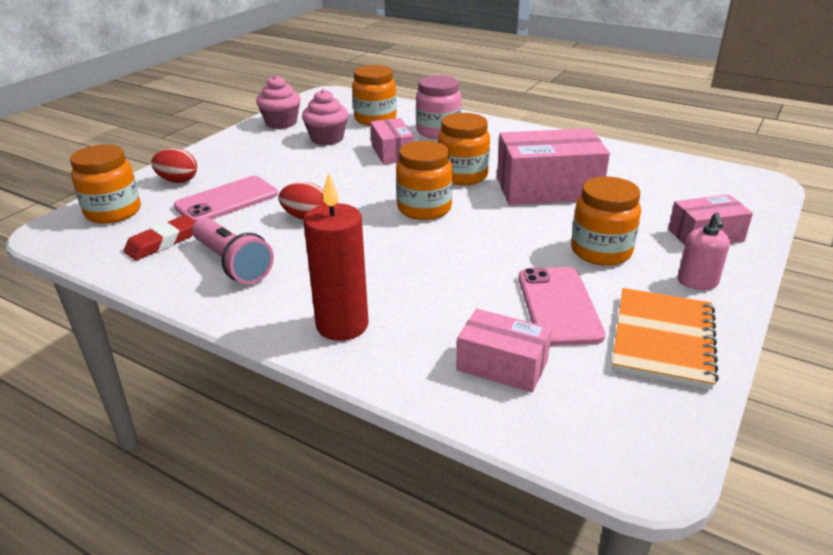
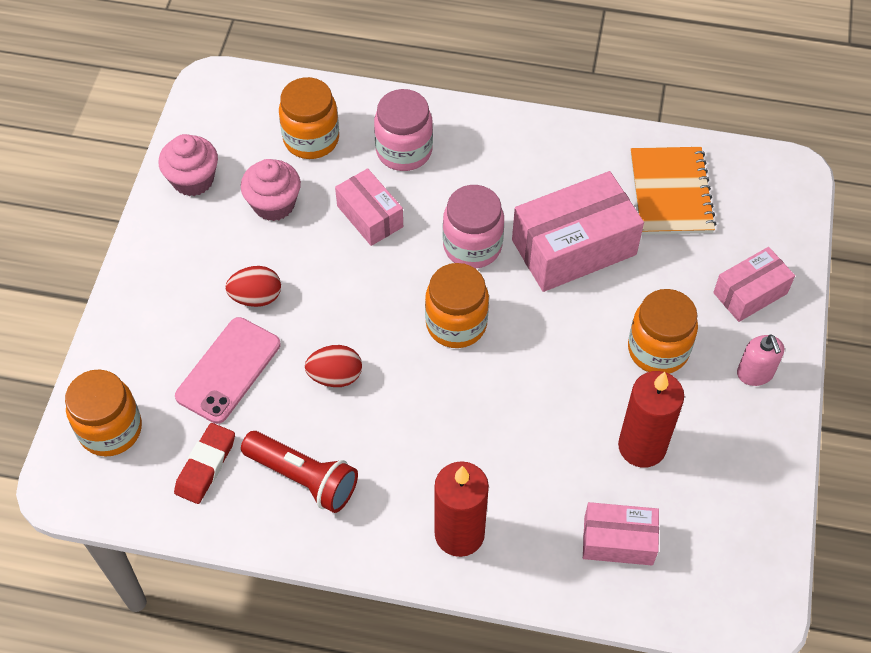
camera: 20 degrees left, 25 degrees up
red egg [151,148,197,183] -> red egg moved to [225,266,281,307]
pink flashlight [192,218,274,284] -> red flashlight [241,431,358,513]
orange jar [438,113,490,186] -> pink jar [443,185,504,269]
pink phone [519,267,606,346] -> red candle [618,371,684,468]
orange notebook [612,288,719,390] -> orange notebook moved to [631,147,716,235]

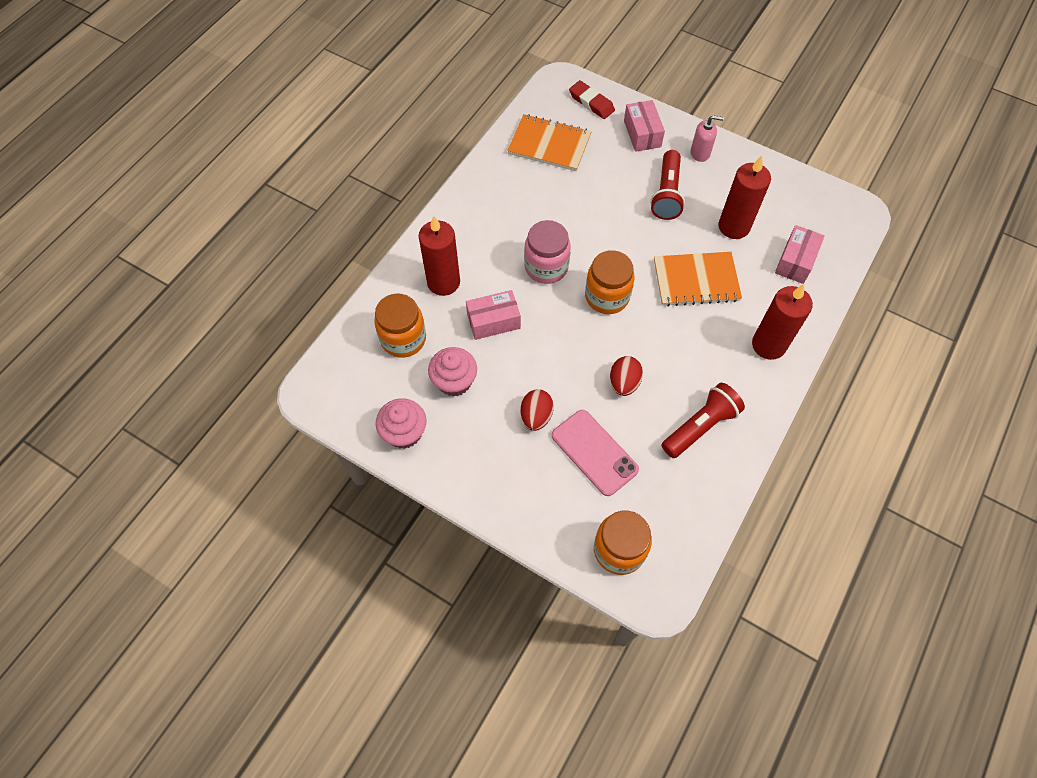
camera: 70 degrees left, 5 degrees up
red eraser [174,423,235,504] -> red eraser moved to [569,80,615,119]
pink jar [374,89,433,171] -> red candle [419,216,460,296]
pink box [512,171,644,292] -> none
orange jar [628,289,698,374] -> red flashlight [650,150,685,220]
none -> orange notebook [654,252,742,307]

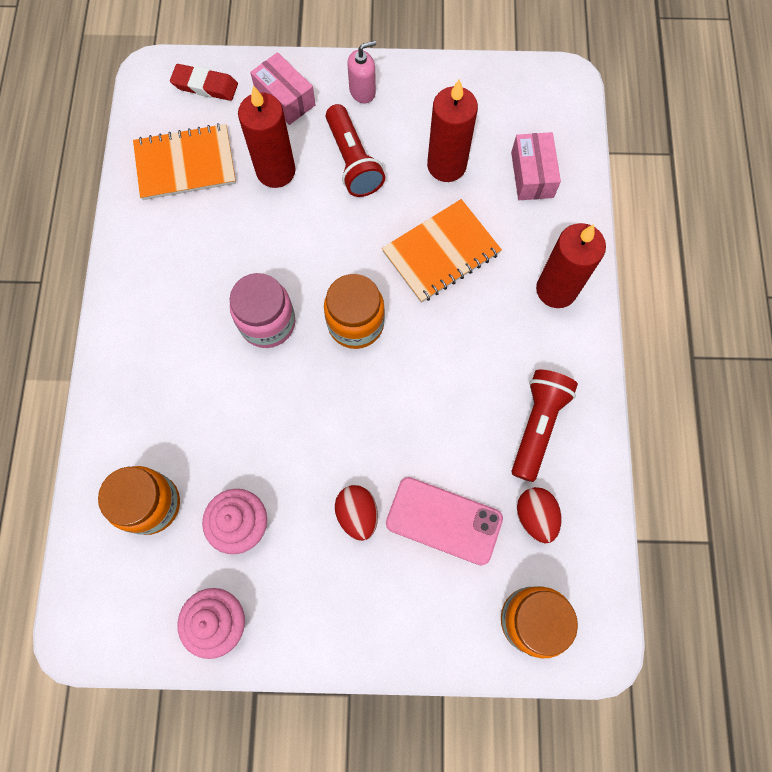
camera: 30 degrees left, 10 degrees up
red candle [419,216,460,296] -> red candle moved to [238,85,296,188]
pink box [466,290,521,340] -> none
red egg [610,356,643,396] -> red egg moved to [517,487,561,543]

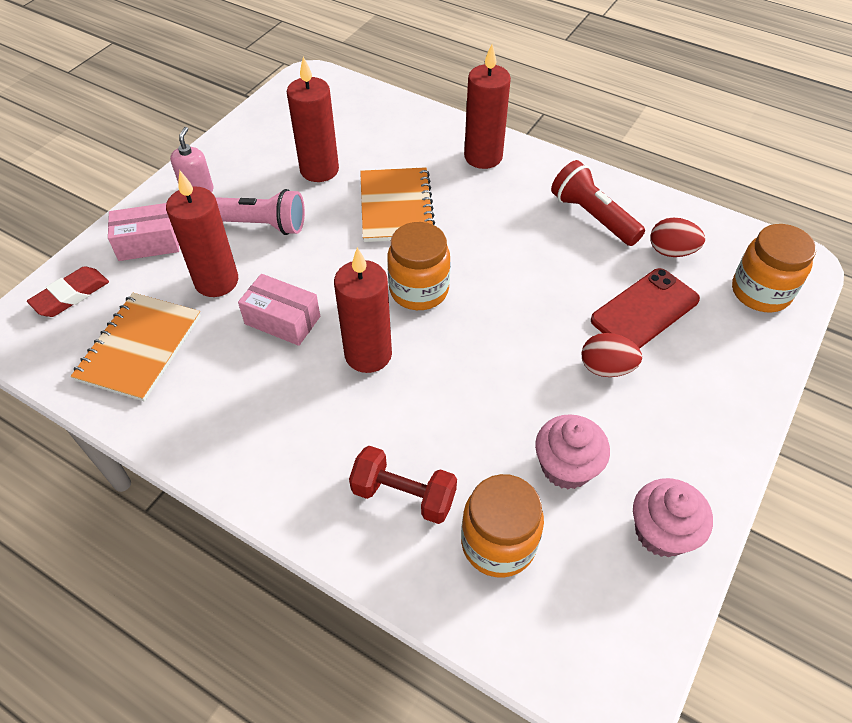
camera: 60 degrees left, 20 degrees down
pink jar [229,273,295,348] -> red candle [334,247,392,373]
red flashlight [326,104,385,197] -> pink flashlight [215,189,305,235]
pink phone [386,477,503,565] -> red phone [591,268,700,349]
pink box [511,132,561,200] -> pink box moved to [238,274,320,346]
none -> red dumbbell [349,446,457,524]

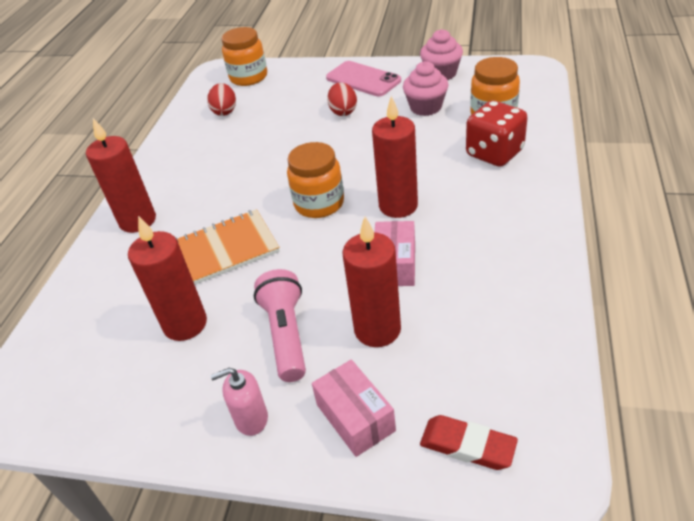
camera: 105 degrees left, 10 degrees down
orange notebook [71,293,201,402] -> none
red dumbbell [349,446,457,524] -> red dice [466,101,528,167]
red flashlight [551,160,645,246] -> none
red phone [591,268,700,349] -> none
none -> pink phone [326,61,401,97]

